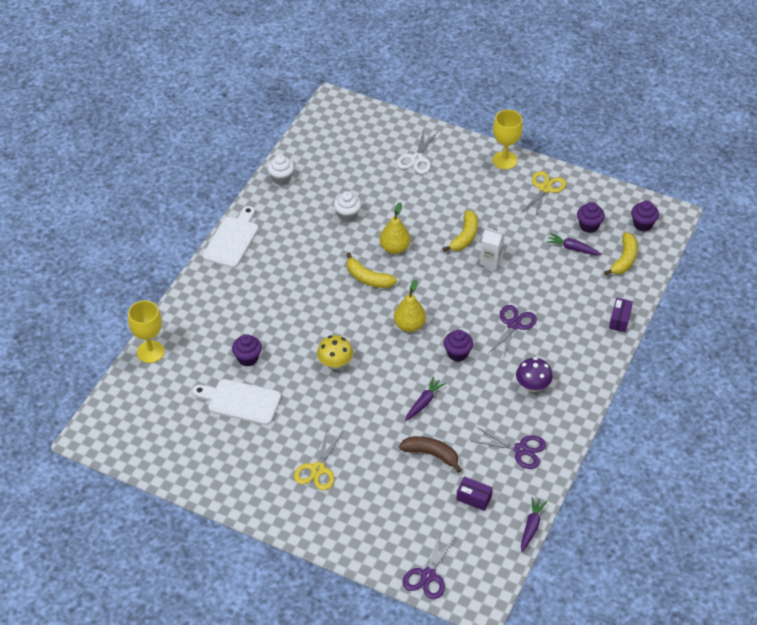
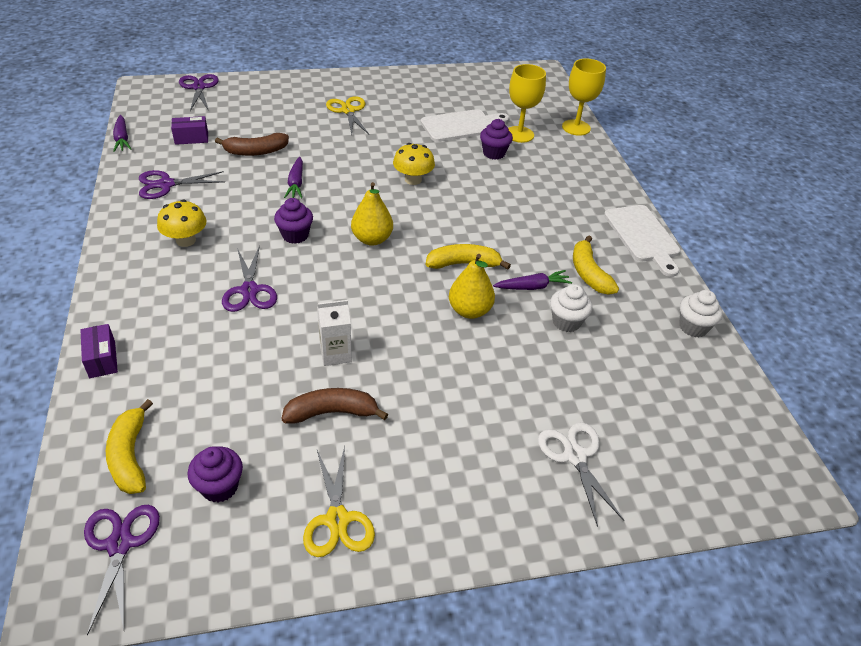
camera: 140 degrees right, 5 degrees down
yellow banana [443,210,478,252] -> yellow banana moved to [573,235,619,295]
yellow goblet [493,110,523,169] -> yellow goblet moved to [508,64,546,143]
purple mushroom [516,357,553,392] -> yellow mushroom [157,199,207,247]
purple carrot [546,233,602,255] -> purple carrot moved to [493,270,572,290]
purple cupcake [631,200,659,231] -> purple scissors [84,505,160,635]
none -> brown banana [281,388,388,424]

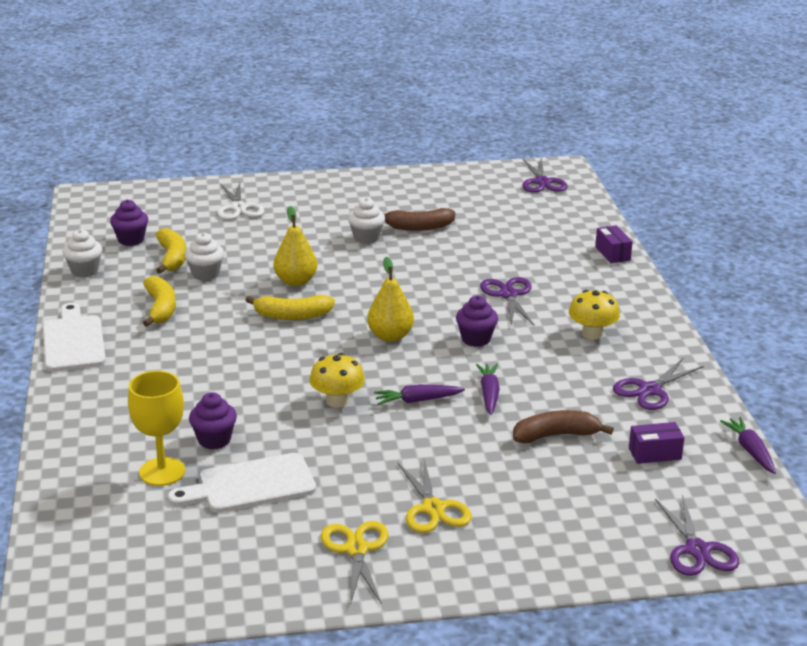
camera: 175 degrees left, 15 degrees down
yellow banana [106,399,153,494] -> yellow banana moved to [156,228,186,274]
purple scissors [139,170,225,199] -> purple scissors turned 150 degrees clockwise [613,358,704,410]
purple cupcake [188,446,243,503] -> purple cupcake moved to [110,199,148,246]
yellow scissors [303,446,375,557] -> yellow scissors moved to [321,521,388,605]
white carton [317,300,352,366] -> none
purple carrot [493,270,572,290] -> purple carrot moved to [374,384,465,405]
yellow goblet [562,58,606,136] -> none
none -> white cupcake [348,198,385,244]

